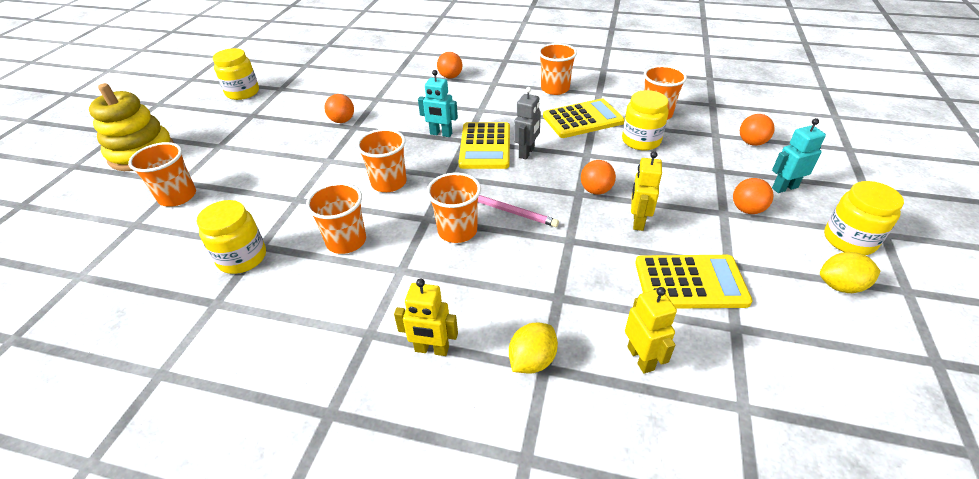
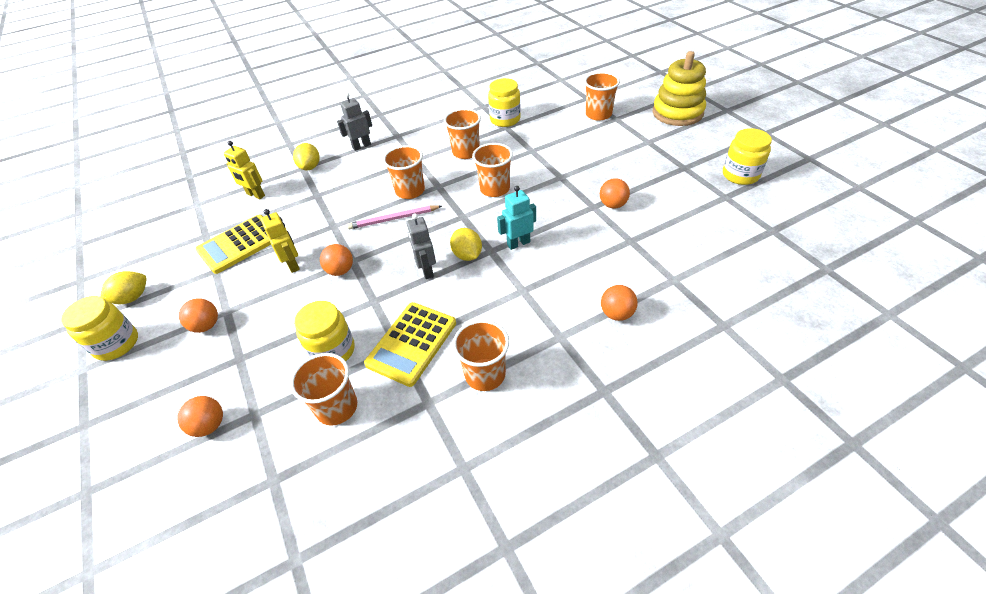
camera: 140 degrees right, 5 degrees up
yellow robot [394,279,458,356] -> grey robot [337,93,372,151]
yellow calculator [458,122,510,169] -> yellow lemon [450,228,482,261]
turquoise robot [772,118,826,193] -> none

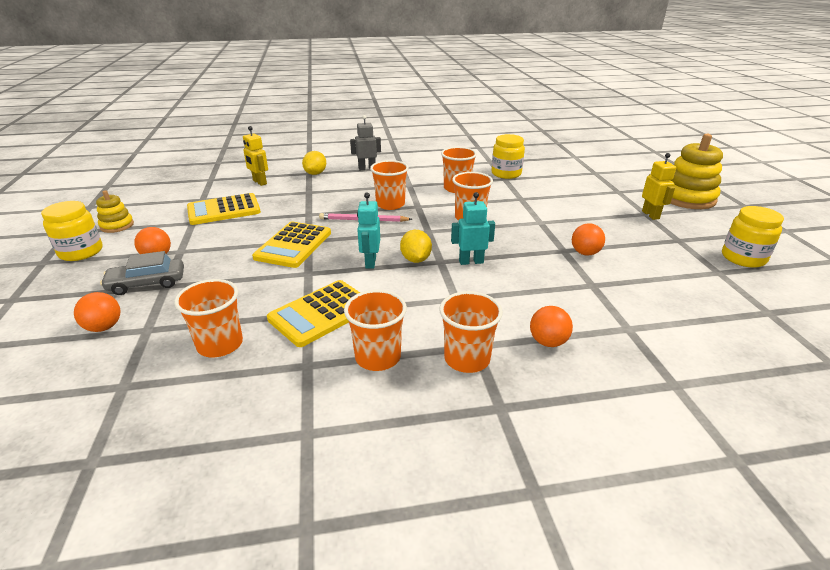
camera: 15 degrees right, 15 degrees down
yellow lemon [100,271,147,304] -> yellow stacking toy [96,190,134,233]
yellow robot [261,209,300,273] -> yellow robot moved to [642,153,676,220]
yellow jar [294,301,355,361] -> none
orange ball [320,244,353,276] -> yellow calculator [252,222,331,268]
grey robot [406,213,436,279] -> turquoise robot [357,193,380,269]
orange cup [584,72,620,121] -> orange cup moved to [439,291,503,373]
none -> grey car [100,251,184,295]

